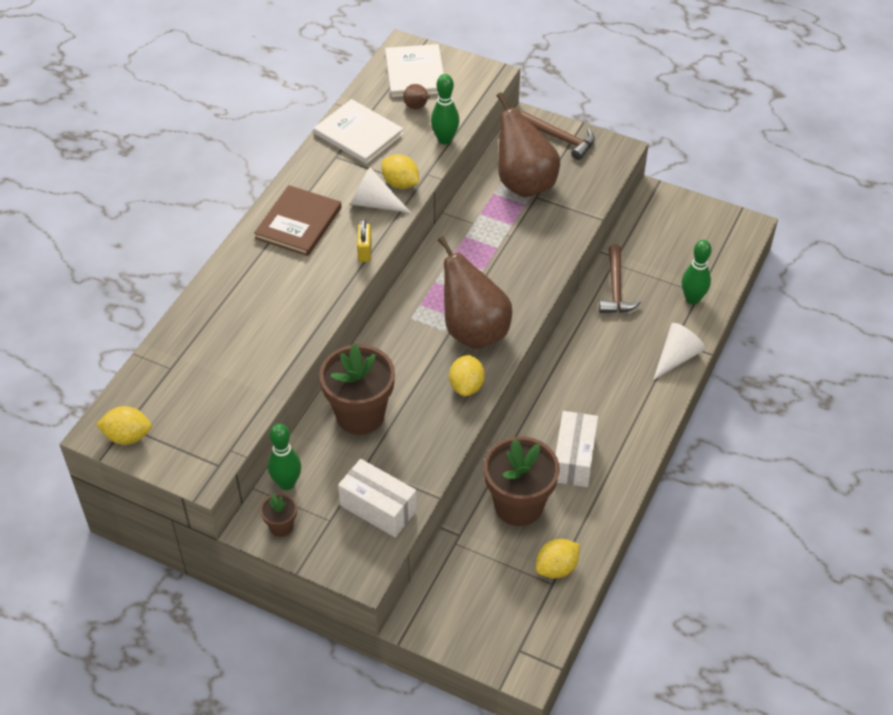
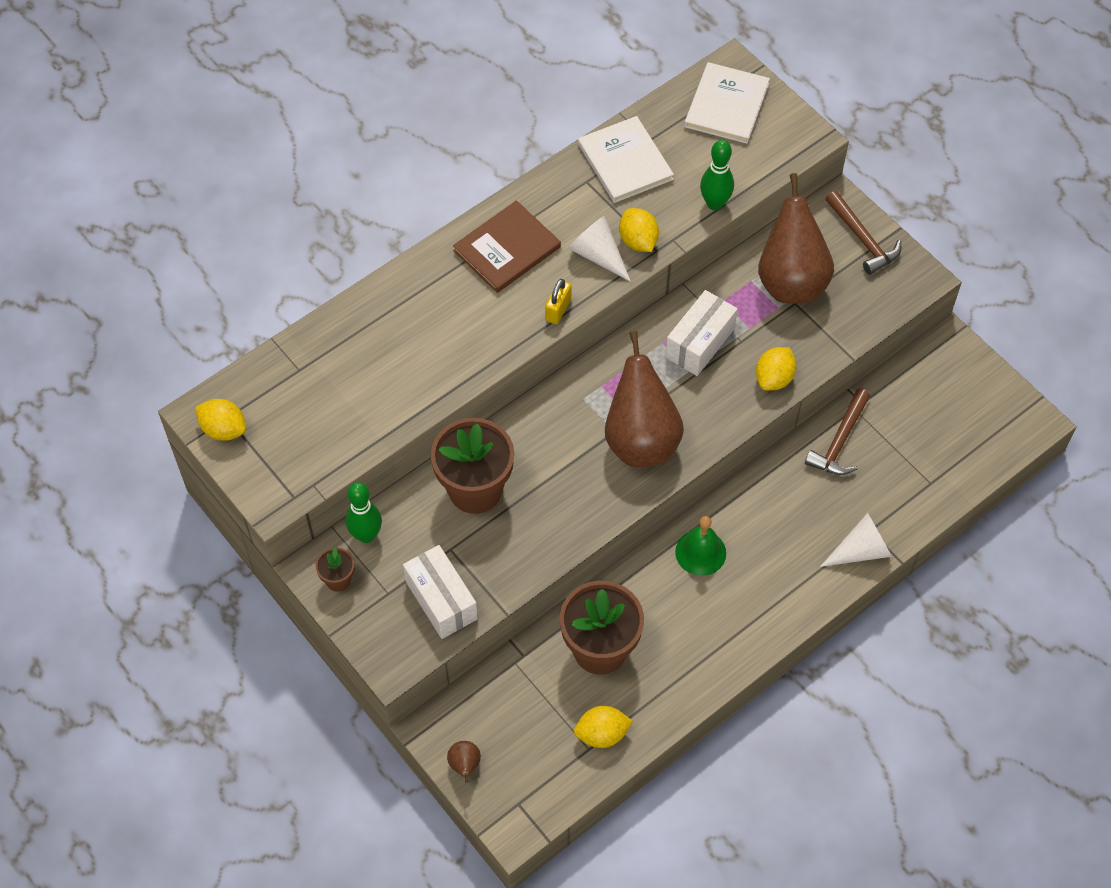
camera: 25 degrees right, 10 degrees up
brown pear [403,84,430,109] -> brown pear moved to [447,741,481,783]
yellow lemon [449,355,485,396] -> yellow lemon moved to [756,347,797,391]
white box [555,411,598,487] -> white box moved to [665,290,738,376]
green bowling pin [682,240,711,304] -> none
none -> green bell [675,516,726,576]

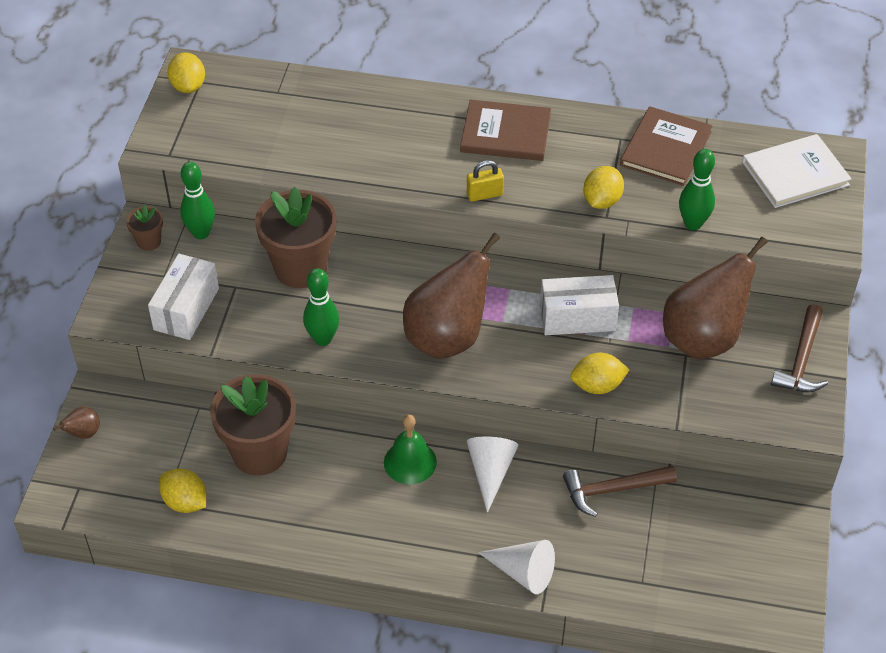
camera: 50 degrees right, 10 degrees down
white cone [568,216,631,282] -> white cone moved to [467,437,518,513]
white book [578,116,674,203] -> brown book [620,106,712,186]
none -> green bowling pin [303,268,339,346]

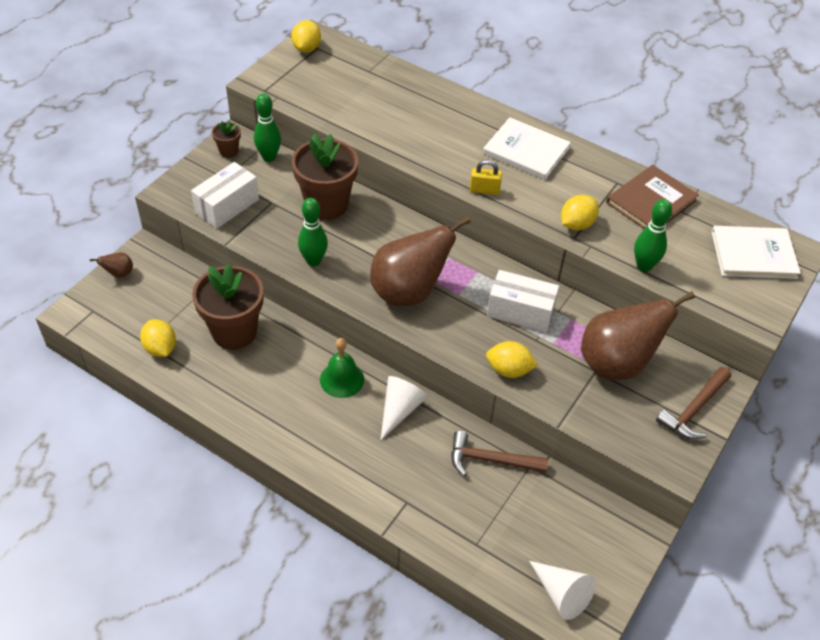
camera: 20 degrees right, 0 degrees up
brown book [460,100,551,161] -> white book [483,117,571,180]
white cone [478,540,555,594] -> white cone moved to [529,561,596,620]

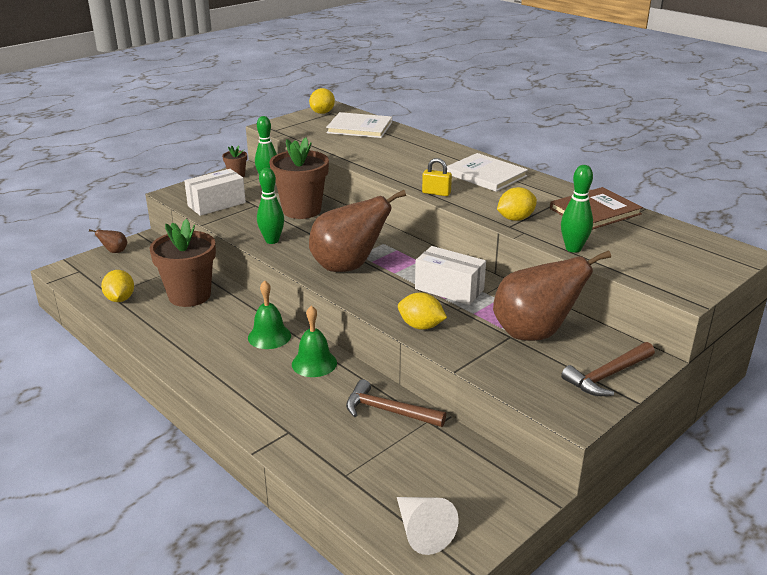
camera: 15 degrees right, 20 degrees down
white cone [381,376,428,440] -> green bell [292,305,337,377]
white book [711,226,801,279] -> white book moved to [326,112,392,138]

